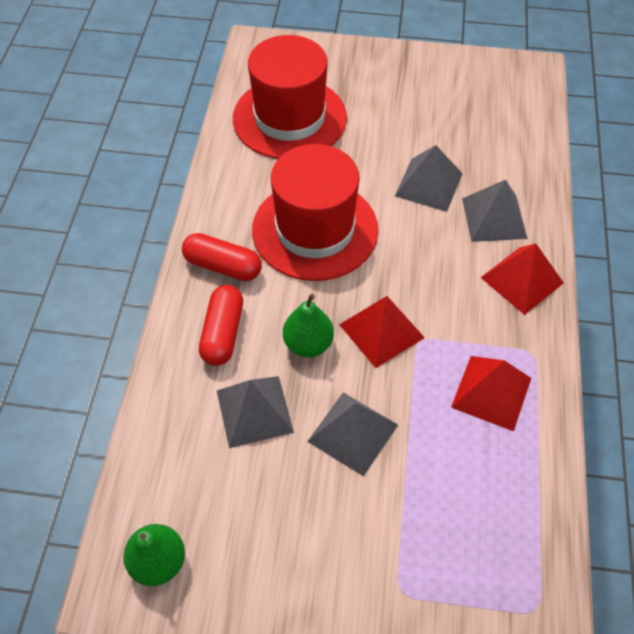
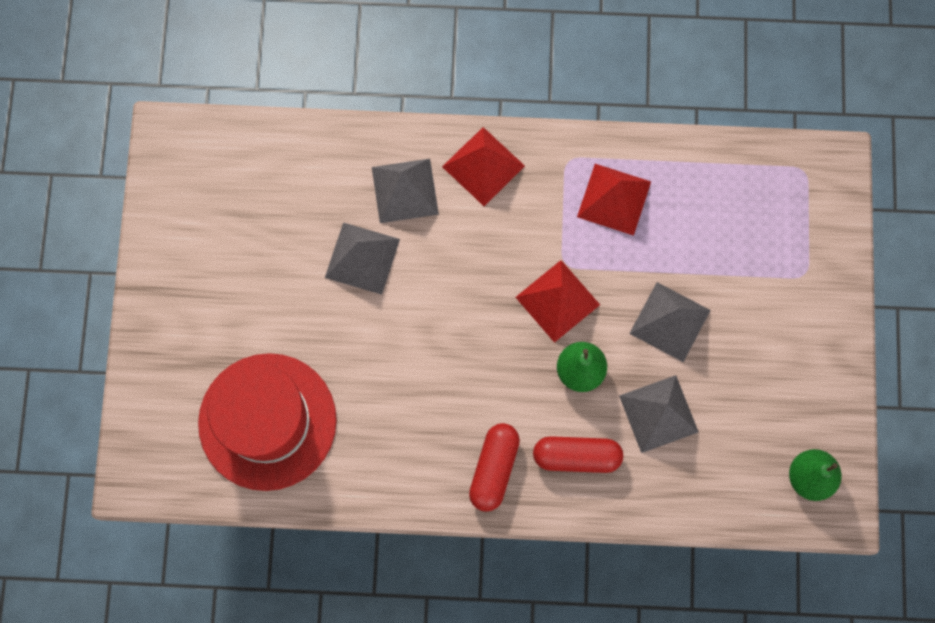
camera: 95 degrees left, 20 degrees up
red hat [252,144,379,281] -> none

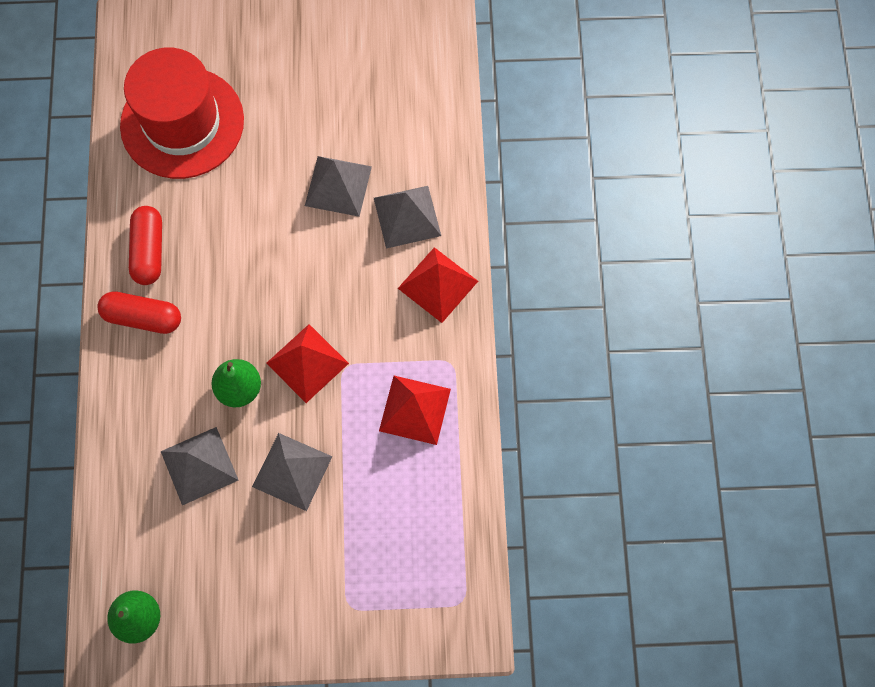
camera: 85 degrees right, 5 degrees down
red capsule [533,436,623,473] -> red capsule moved to [129,206,162,285]

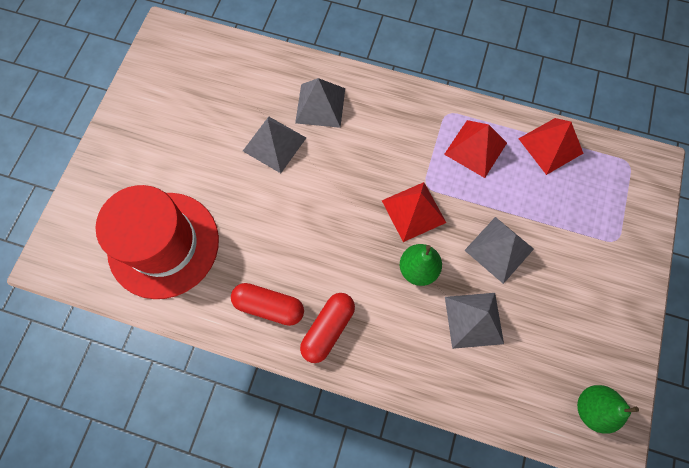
camera: 70 degrees left, 0 degrees up
red pyramid [398,247,478,323] -> red pyramid moved to [518,118,583,175]

